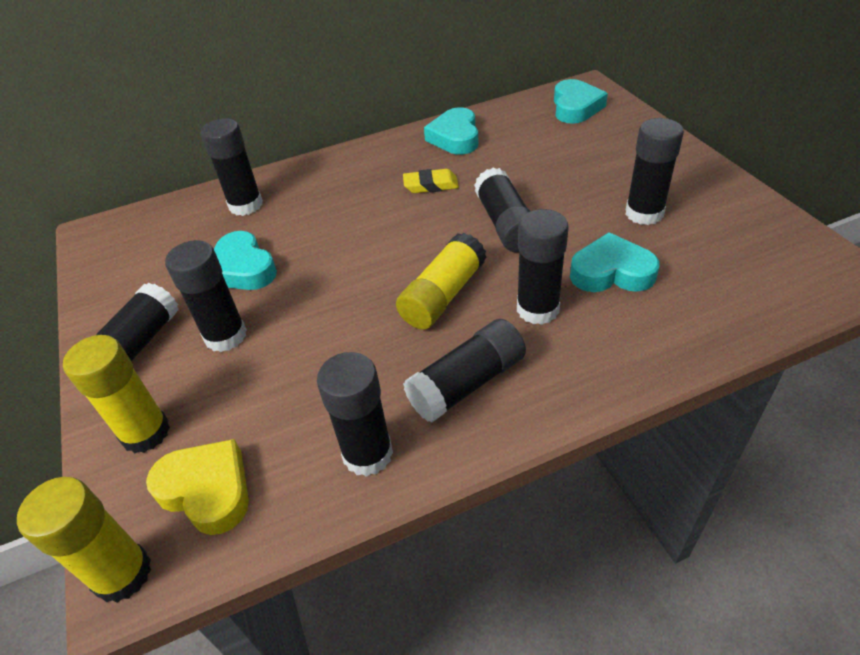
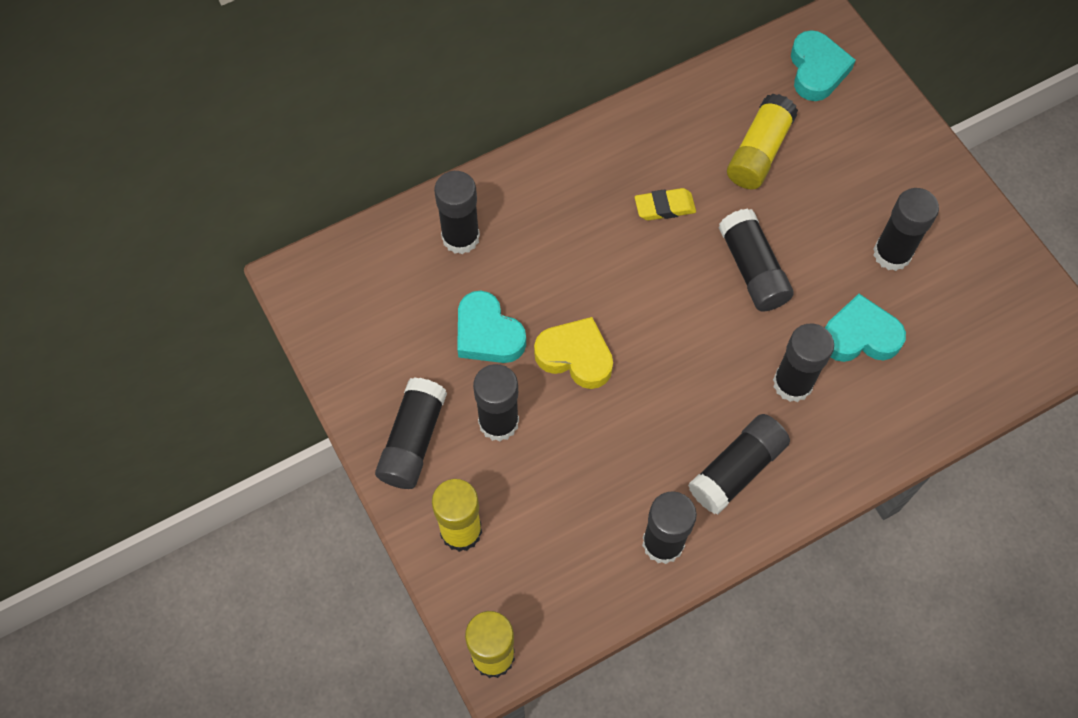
camera: 10 degrees left, 20 degrees up
yellow heart [146,439,249,535] -> yellow heart moved to [534,317,613,389]
yellow glue stick [396,233,487,330] -> yellow glue stick moved to [727,94,798,189]
turquoise heart [424,107,478,155] -> none

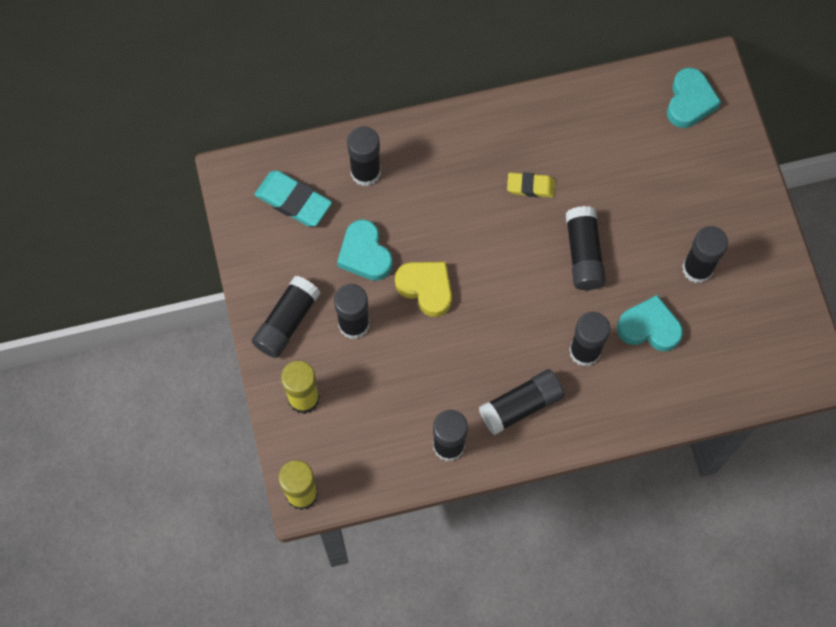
camera: 15 degrees right, 5 degrees up
yellow glue stick [727,94,798,189] -> none
none -> turquoise eraser [255,171,332,227]

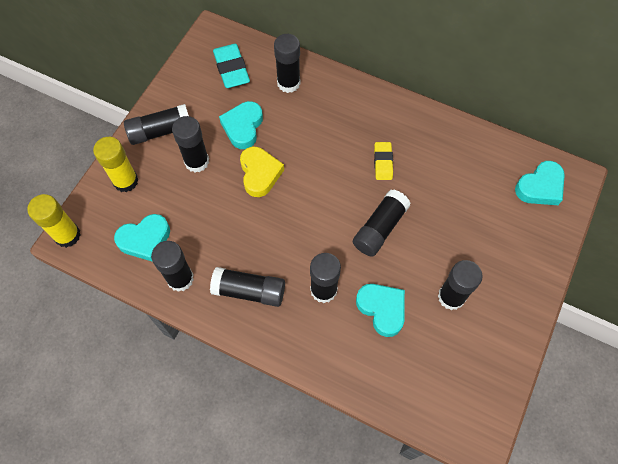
camera: 40 degrees right, 5 degrees down
yellow eraser [507,172,555,198] -> yellow eraser turned 45 degrees clockwise [374,142,393,180]
none -> turquoise heart [114,214,170,262]

